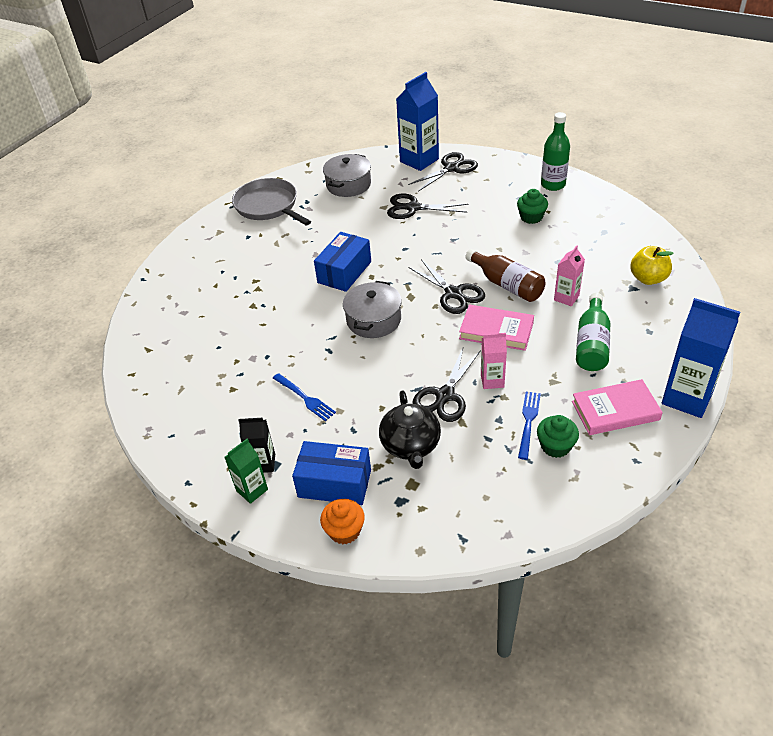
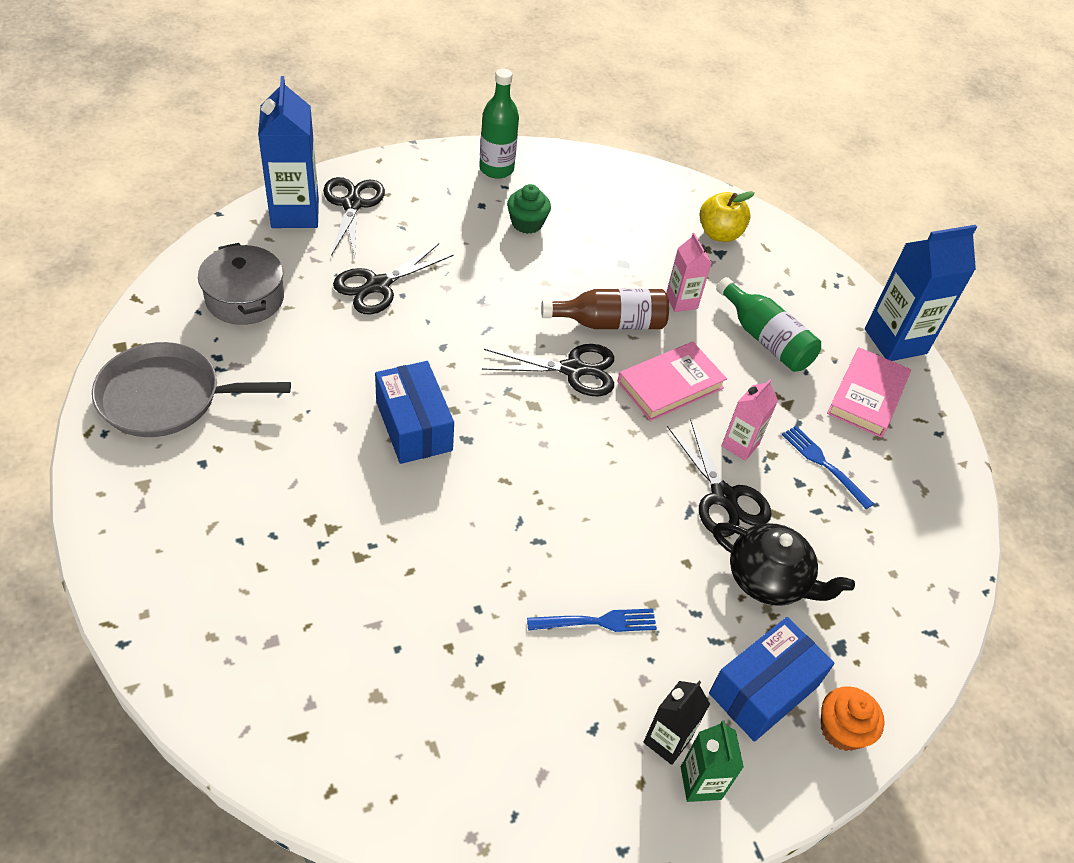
camera: 60 degrees left, 5 degrees up
grey pot [343,281,402,338] -> none
green cupcake [537,415,579,458] -> none

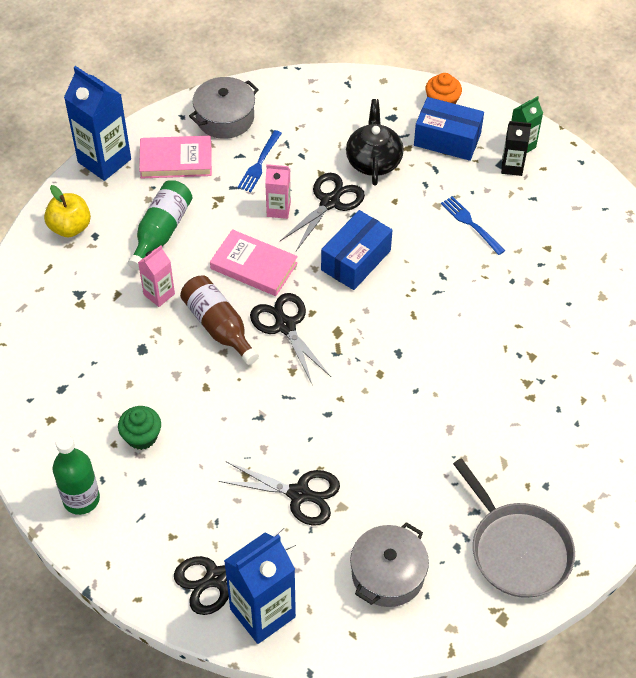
camera: 115 degrees left, 5 degrees up
blue box [375,361,454,464] -> blue box moved to [321,210,392,290]
yellow apple [700,191,755,242] -> yellow apple moved to [44,185,91,237]
none -> grey pot [189,77,259,139]

